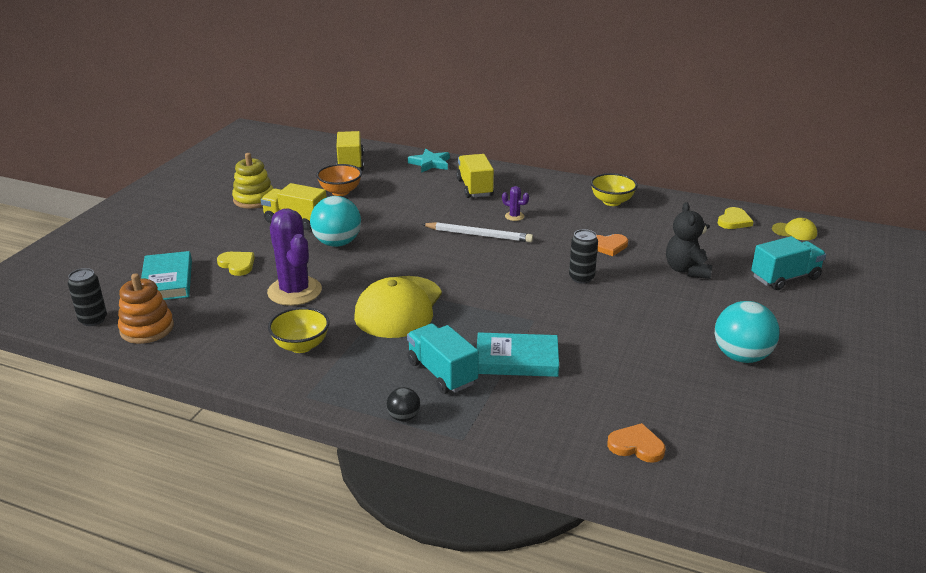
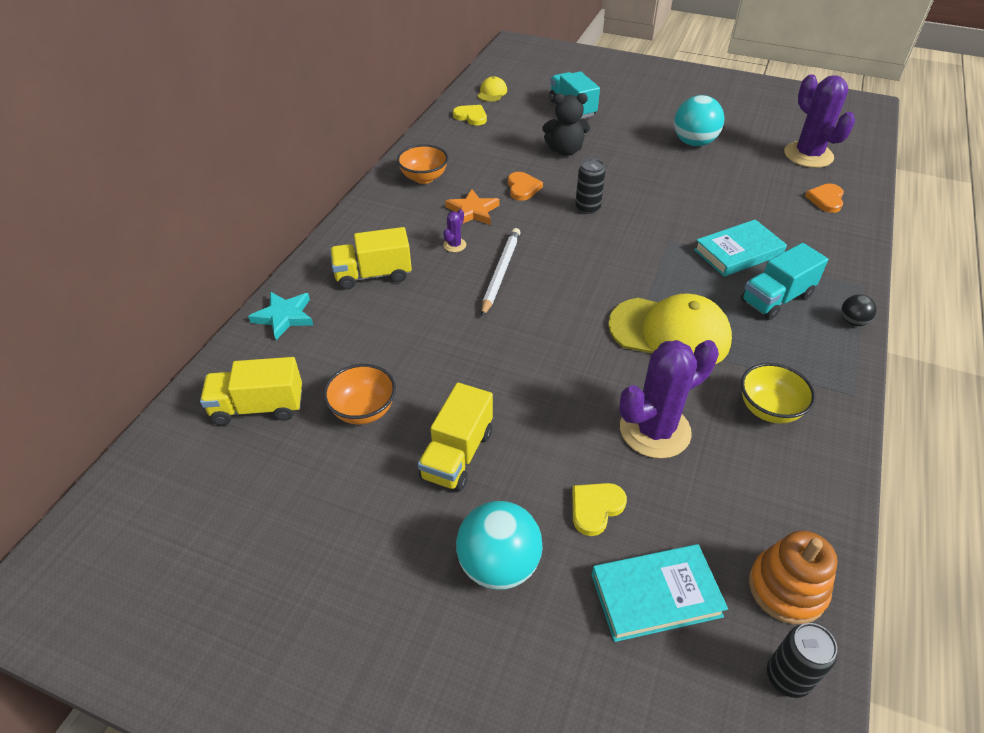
camera: 90 degrees left, 15 degrees up
yellow stacking toy [232,153,274,209] -> none
turquoise ball [310,196,361,247] -> turquoise ball moved to [456,501,543,590]
turquoise book [477,332,559,377] -> turquoise book turned 60 degrees clockwise [694,219,787,277]
yellow bowl [591,173,637,206] -> orange bowl [397,144,448,184]
none -> orange star [445,189,500,225]
none -> purple cactus [784,74,855,168]

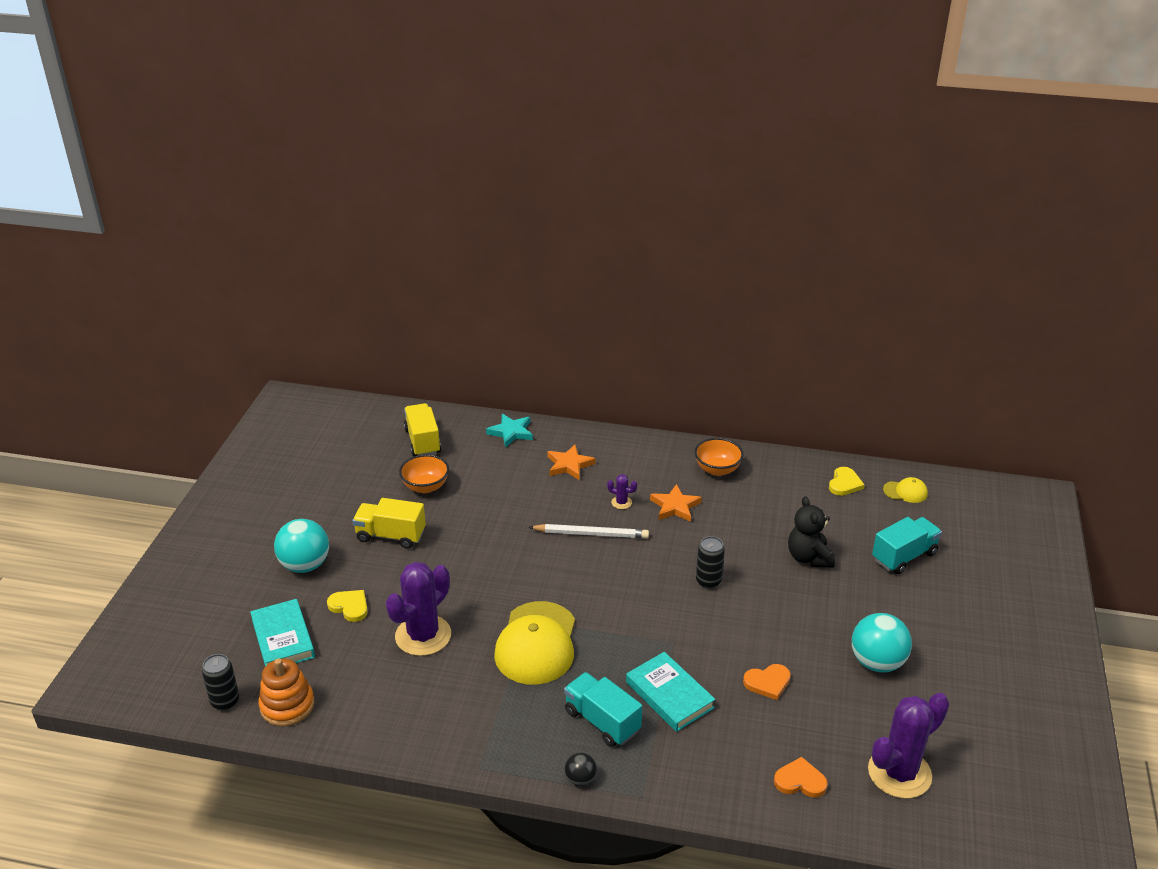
camera: 80 degrees right, 10 degrees down
yellow truck [330,227,412,290] -> orange star [547,444,595,480]
orange heart [508,172,543,201] -> orange heart moved to [743,664,791,700]
purple cactus [619,340,719,459] -> purple cactus turned 75 degrees clockwise [386,562,451,656]
yellow bowl [741,363,815,423] -> none

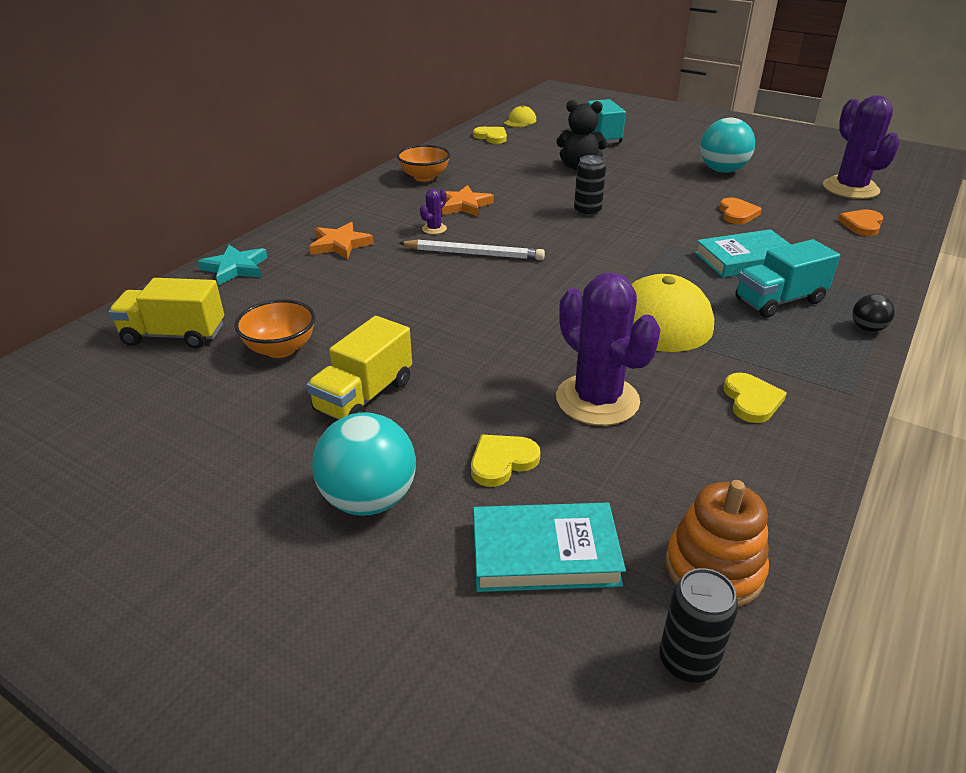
camera: 70 degrees left, 0 degrees up
white pencil [529,524,649,538] -> white pencil turned 75 degrees clockwise [399,239,545,260]
none -> yellow heart [724,372,787,423]

